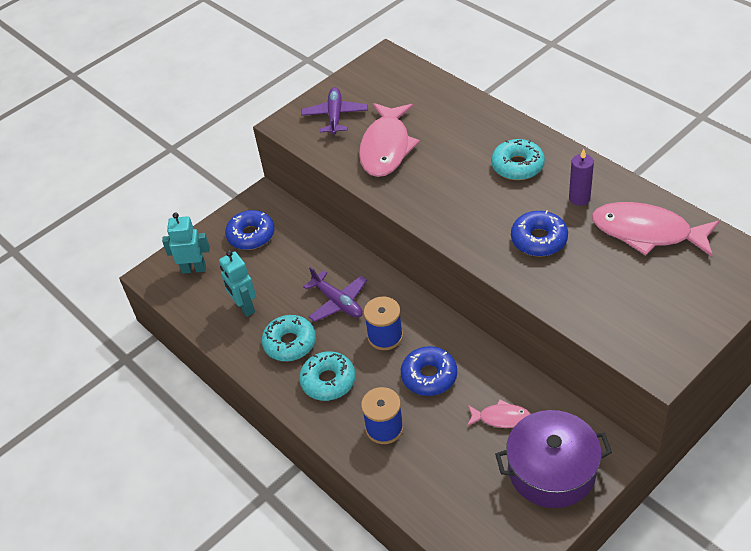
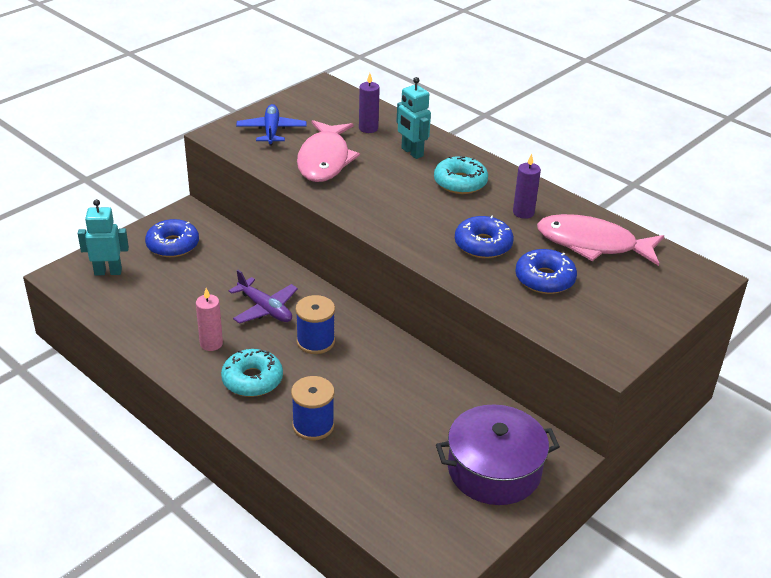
camera: 10 degrees left, 10 degrees down
turquoise robot [219,250,256,317] -> turquoise robot moved to [397,77,431,159]
turquoise donut [262,315,316,361] -> pink candle [196,288,223,351]
purple plane [301,87,368,135] -> blue plane [236,104,307,146]
blue donut [401,346,457,396] -> blue donut moved to [515,249,577,294]
pink fish [467,400,530,428] -> none
none -> purple candle [359,73,380,133]

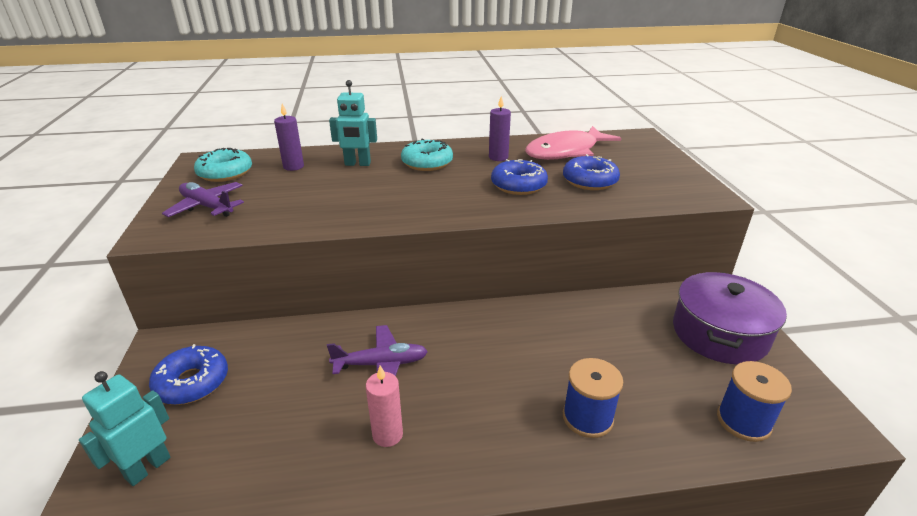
camera: 50 degrees left, 5 degrees down
turquoise donut [221,349,283,397] -> turquoise donut moved to [194,148,252,182]
blue plane [236,104,307,146] -> purple plane [162,182,244,217]
blue spool [296,295,335,354] -> blue spool moved to [717,361,792,442]
pink fish [297,120,360,182] -> none

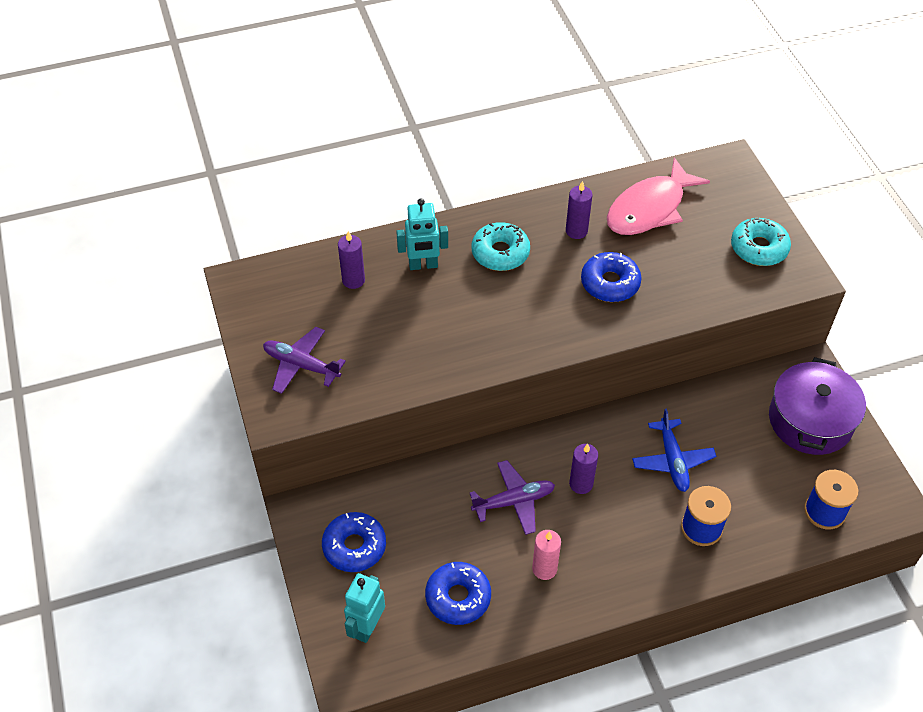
camera: 10 degrees left, 20 degrees up
turquoise donut [194,148,252,182] -> turquoise donut moved to [731,218,791,266]
blue donut [563,154,620,190] -> blue donut moved to [425,562,491,625]
none -> purple candle [569,444,598,494]
none -> blue plane [632,408,716,492]

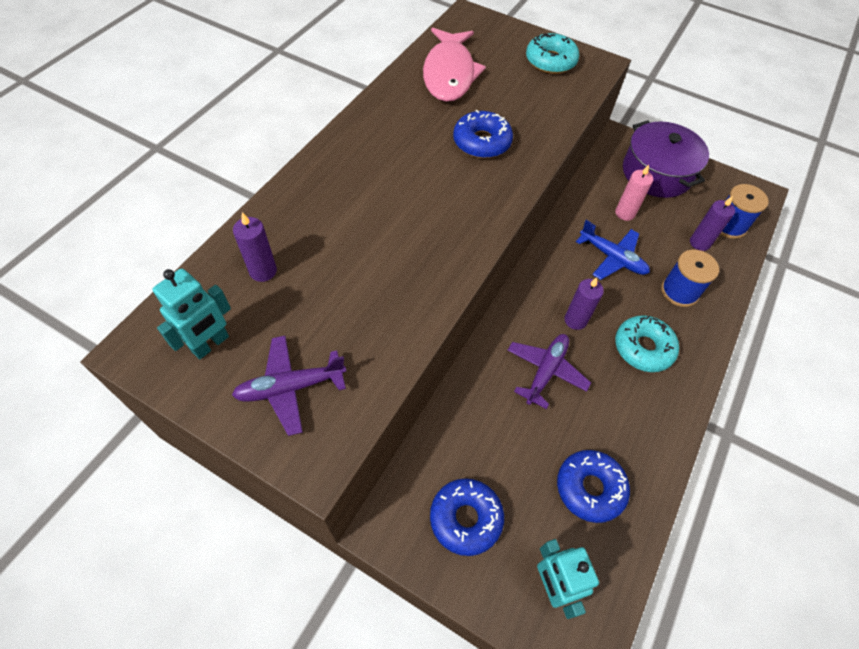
camera: 45 degrees left, 5 degrees up
turquoise robot [396,199,448,270] -> turquoise robot moved to [152,268,231,359]
turquoise donut [471,222,530,271] -> turquoise donut moved to [615,315,679,372]
pink candle [532,530,561,580] -> pink candle moved to [615,165,653,221]
purple candle [566,181,593,239] -> purple candle moved to [690,196,735,251]

